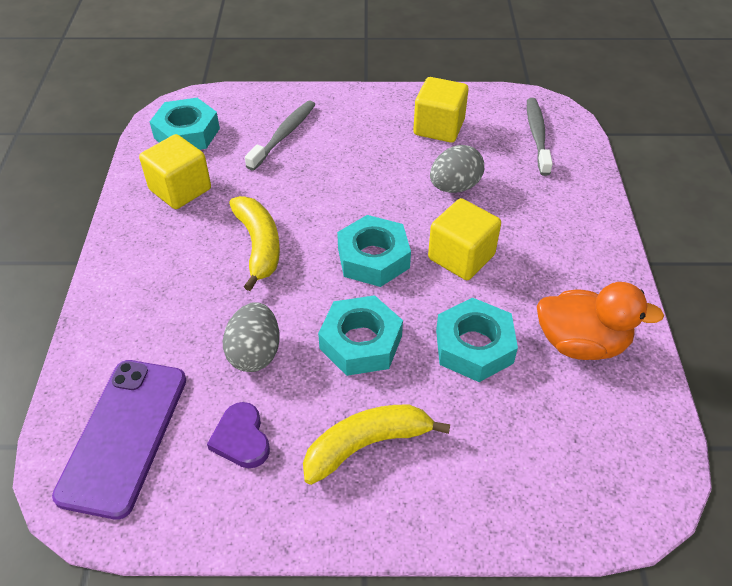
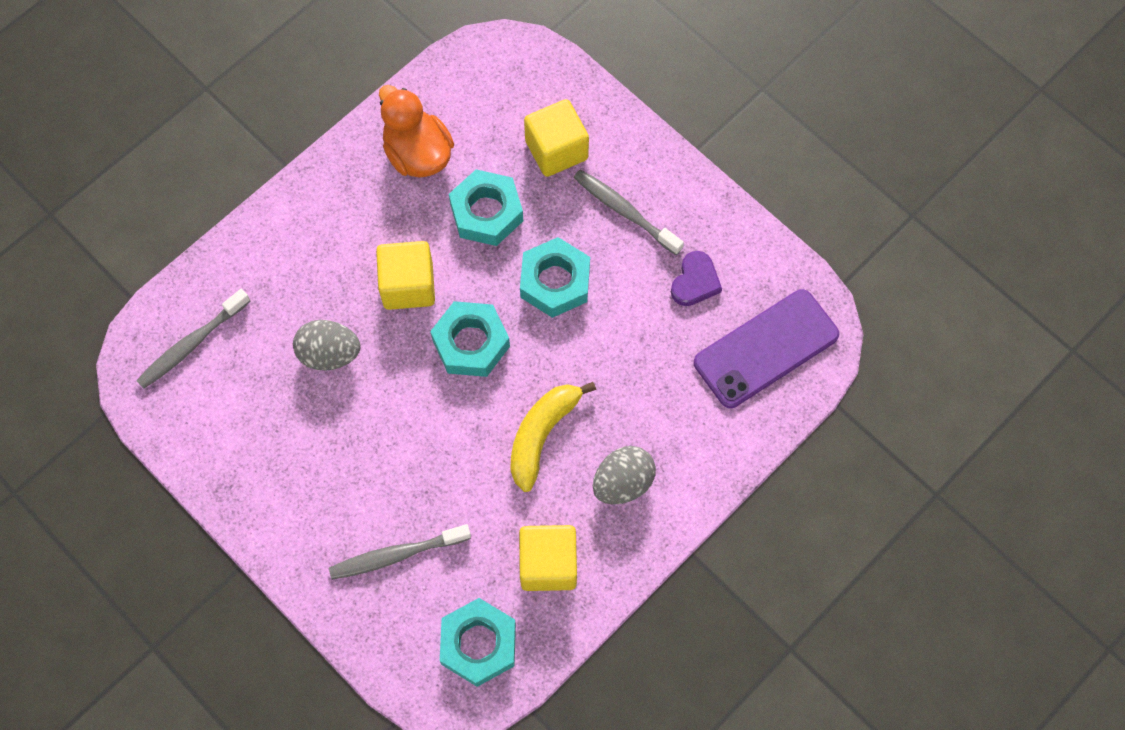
camera: 135 degrees left, 20 degrees up
grey egg [223,302,280,372] -> grey egg moved to [593,446,656,505]
yellow banana [303,405,450,485] -> grey toothbrush [574,170,684,255]
yellow cube [413,77,469,143] -> yellow cube moved to [524,99,589,177]

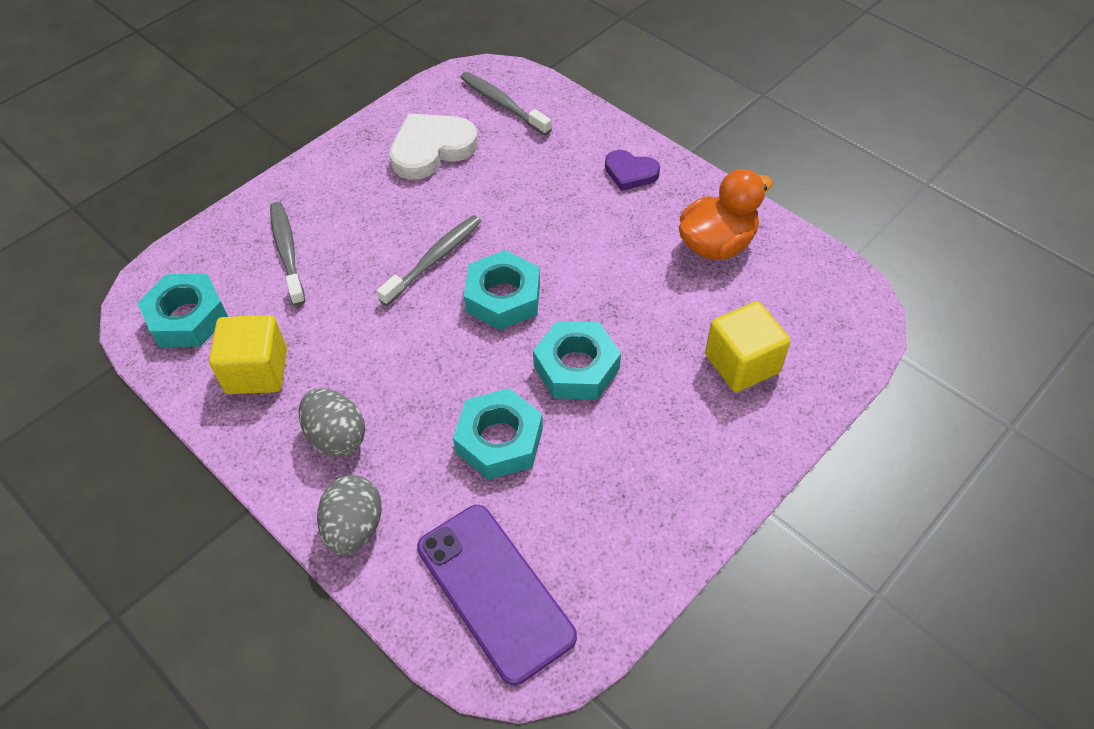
camera: 90 degrees right, 15 degrees down
grey egg [293,320,360,371] -> grey egg moved to [317,475,382,555]
yellow cube [376,241,435,310] -> none
turquoise nut [449,169,523,246] -> turquoise nut moved to [453,388,543,480]
yellow banana [510,382,596,492] -> none
grey toothbrush [574,170,684,255] -> grey toothbrush moved to [377,215,481,306]
purple heart [671,251,722,306] -> purple heart moved to [605,150,660,191]
none -> white heart [389,113,478,180]

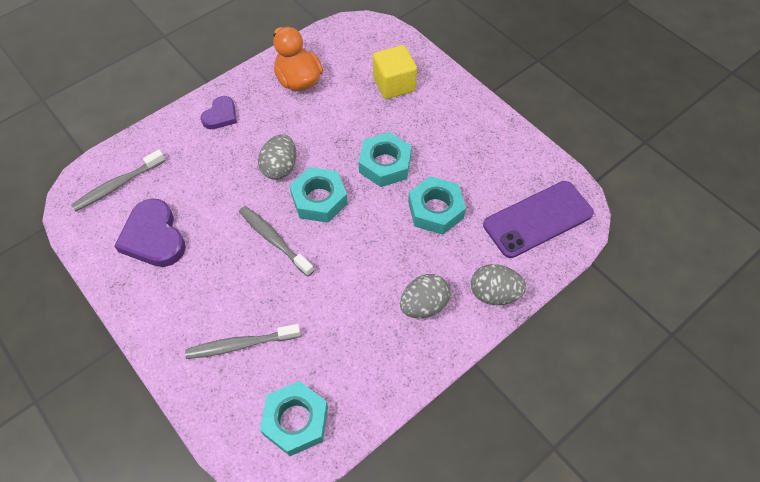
camera: 85 degrees left, 5 degrees up
yellow cube [209,315,287,394] -> none
white heart [389,113,478,180] -> purple heart [114,198,186,267]
none -> grey egg [258,134,296,180]

